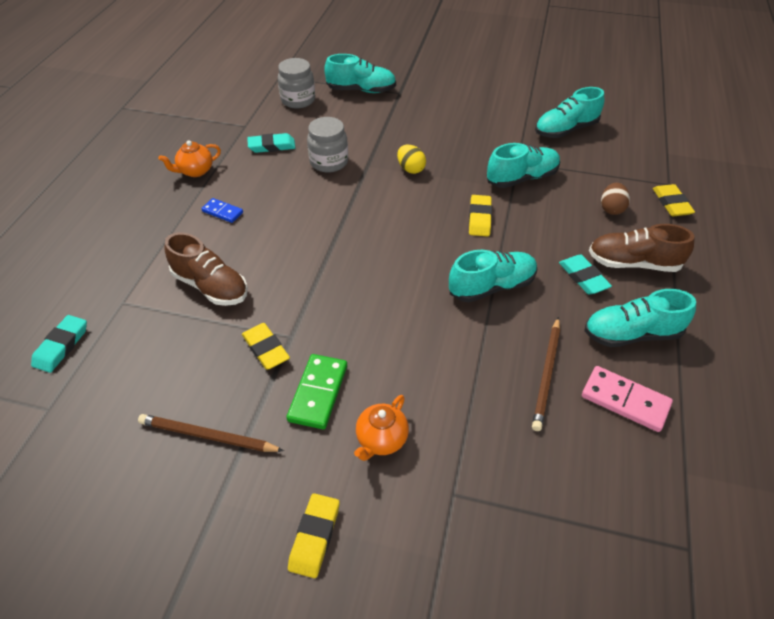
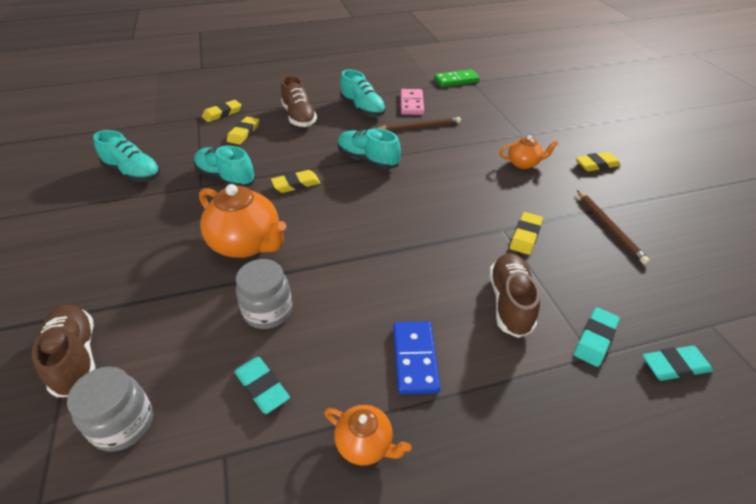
camera: 120 degrees left, 5 degrees down
blue domino [201,198,243,223] -> blue domino [393,321,440,394], size x1.62
green domino [286,354,347,429] -> green domino moved to [434,69,480,87]
turquoise shoe [324,54,396,93] -> brown shoe [32,305,95,397]
yellow egg [397,145,426,174] -> orange teapot [199,184,286,258]
turquoise eraser [559,254,612,295] -> turquoise eraser moved to [574,307,620,367]
brown egg [601,183,630,215] -> yellow eraser [227,117,259,144]

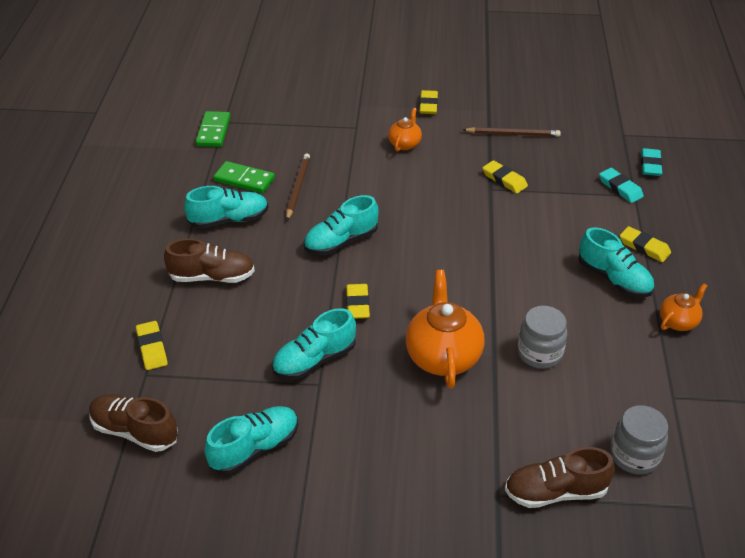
camera: 70 degrees left, 0 degrees up
orange teapot [199,184,286,258] -> orange teapot turned 60 degrees counterclockwise [406,270,485,389]
yellow eraser [227,117,259,144] -> yellow eraser moved to [620,226,671,262]
turquoise eraser [234,357,290,414] -> none
blue domino [393,321,440,394] -> turquoise shoe [579,227,654,297]
pink domino [401,89,424,115] -> green domino [213,161,275,193]
brown shoe [489,253,540,338] -> brown shoe moved to [89,394,178,452]

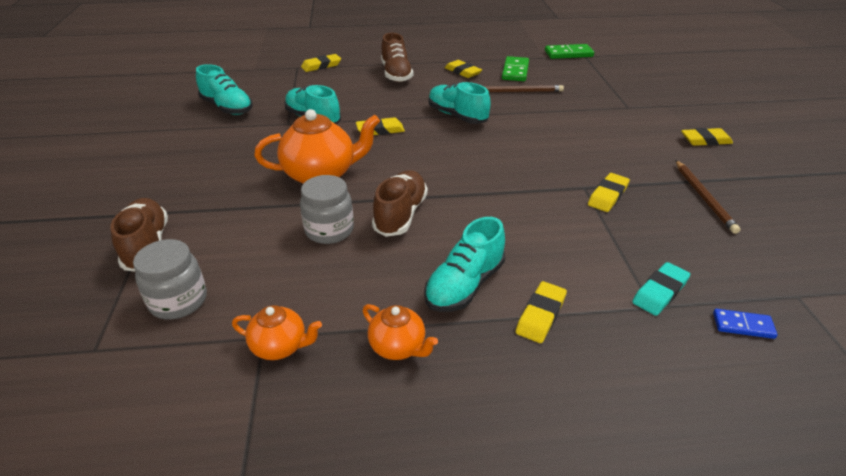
camera: 80 degrees right, 5 degrees down
brown shoe [89,394,178,452] -> brown shoe moved to [372,170,428,237]
turquoise shoe [184,186,268,228] -> yellow eraser [445,60,482,78]
orange teapot [388,108,422,152] -> orange teapot moved to [232,305,322,360]
turquoise eraser [641,148,663,176] -> blue domino [713,309,778,339]

